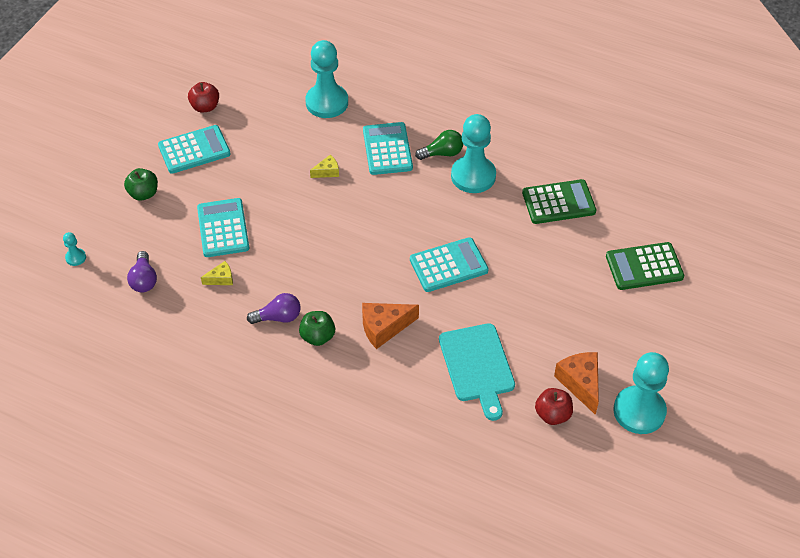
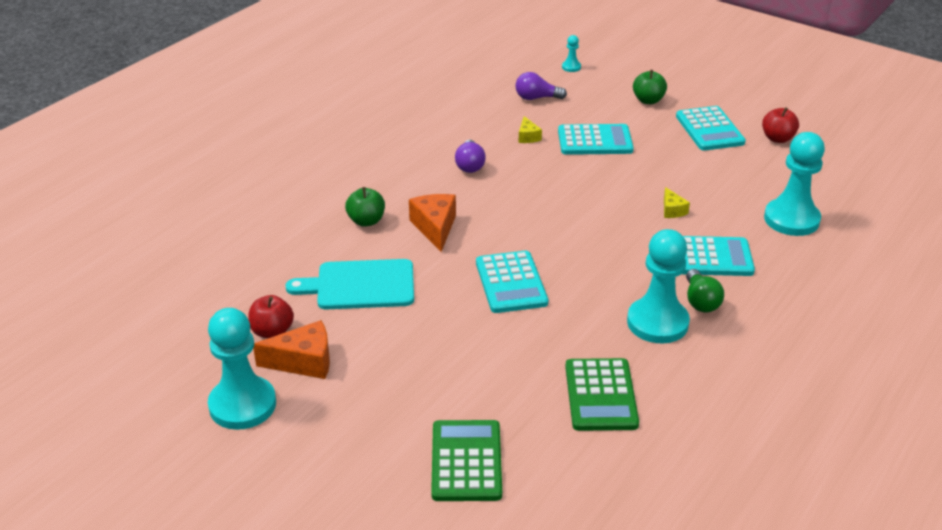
camera: 100 degrees right, 15 degrees down
green apple [299,311,335,346] -> green apple moved to [345,187,385,227]

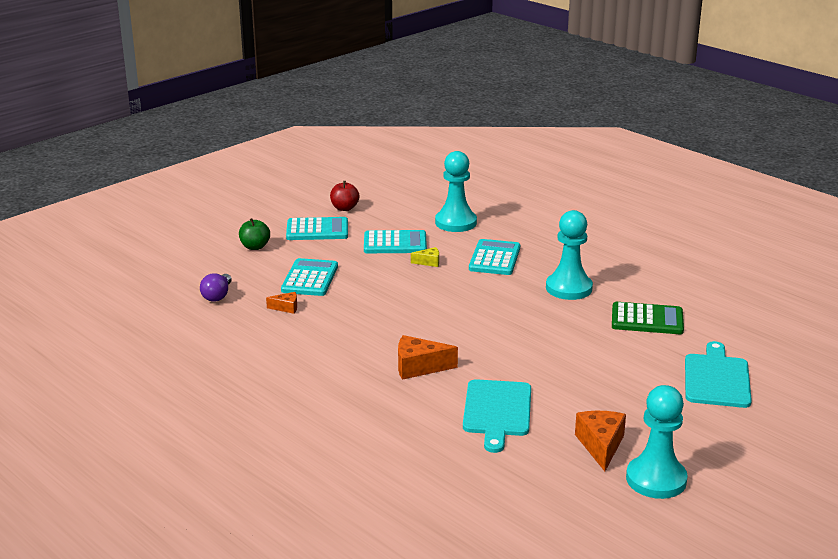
camera: 80 degrees left, 10 degrees down
red apple [248,295,294,338] -> none
green apple [345,187,385,227] -> none
green calculator [431,420,502,501] -> turquoise cutting board [685,341,752,408]
purple light bulb [455,140,486,173] -> none
turquoise calculator [476,251,548,313] -> turquoise calculator moved to [364,230,427,253]
yellow cheese [518,116,542,143] -> orange cheese [266,292,297,314]
turquoise pawn [562,35,581,72] -> none
green light bulb [686,269,724,313] -> none

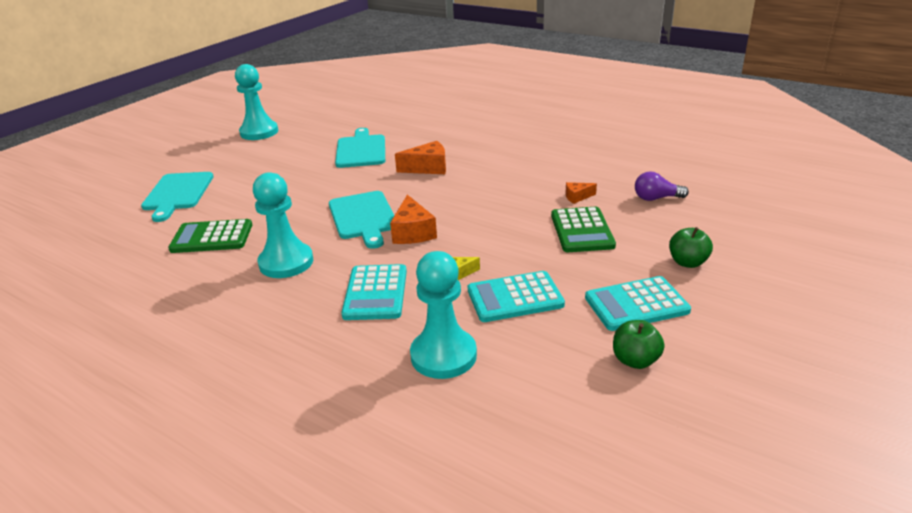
camera: 170 degrees right, 5 degrees up
purple light bulb [200,274,232,302] -> purple light bulb turned 90 degrees counterclockwise [635,171,689,201]
turquoise calculator [281,258,338,296] -> green calculator [551,207,616,252]
red apple [330,181,360,211] -> green apple [613,320,665,369]
orange cheese [575,411,626,471] -> orange cheese moved to [390,194,437,244]
none -> turquoise cutting board [329,191,395,249]

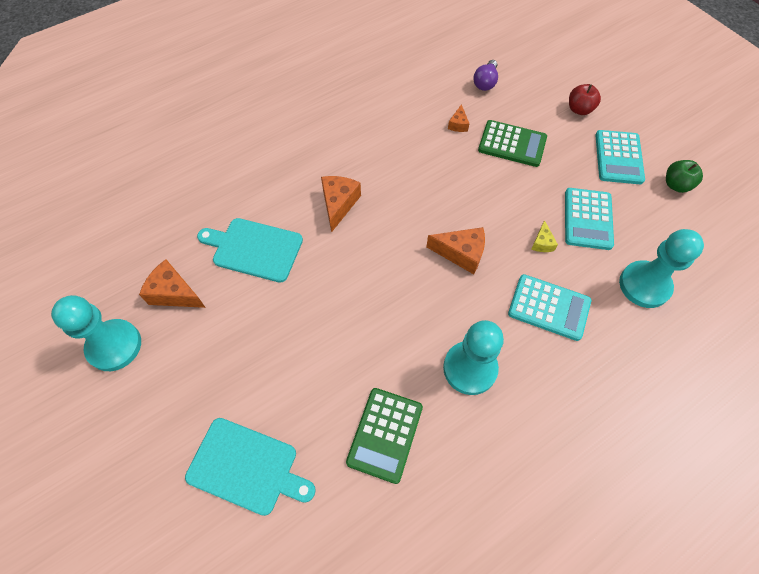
camera: 70 degrees left, 30 degrees up
turquoise cutting board [329,191,395,249] -> none
green apple [669,227,713,268] -> red apple [569,84,601,115]
none -> orange cheese [139,259,206,308]

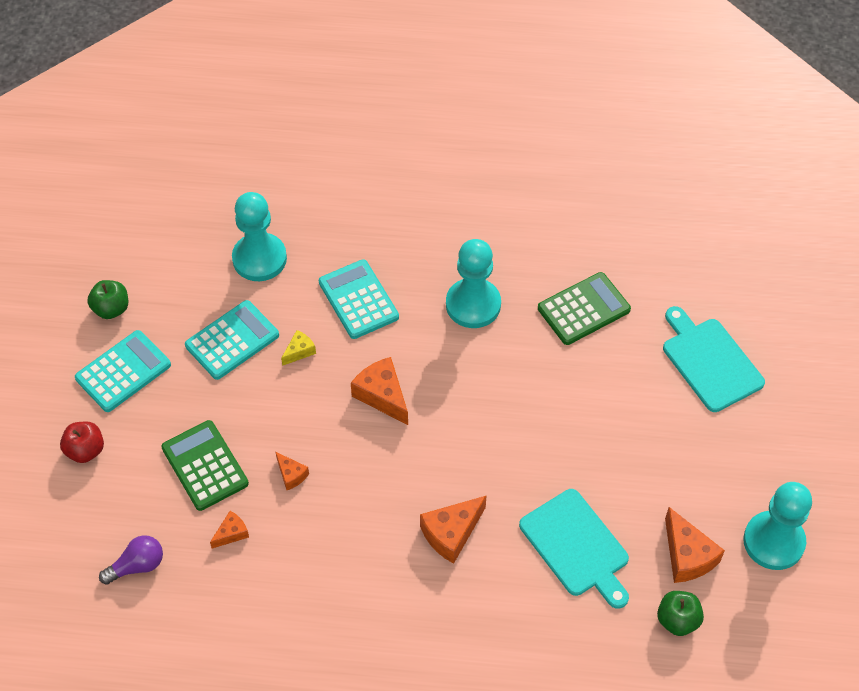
camera: 140 degrees left, 5 degrees down
none -> orange cheese [276,452,309,490]
none -> green apple [657,591,704,636]

